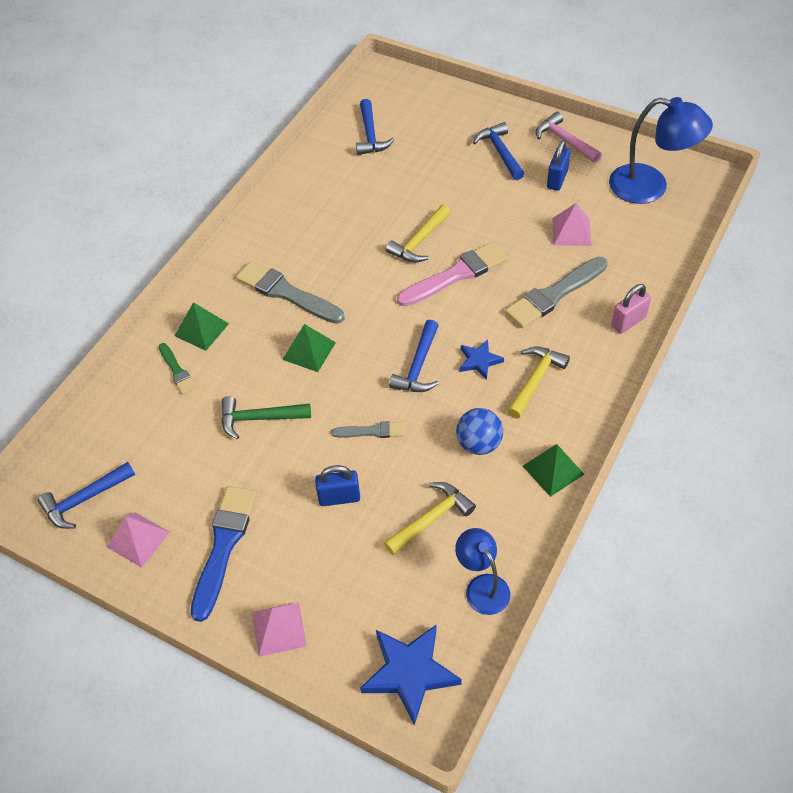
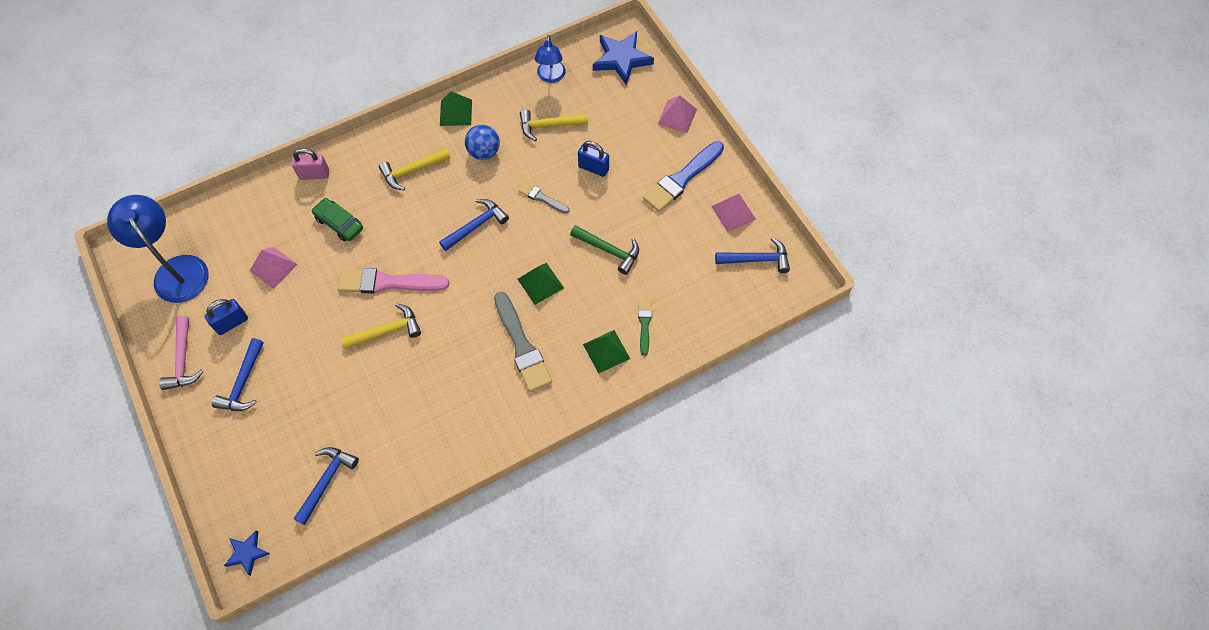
camera: 150 degrees left, 10 degrees up
blue star [460,340,504,380] -> blue star moved to [224,530,270,576]
grey brush [505,257,608,328] -> green car [311,198,363,242]

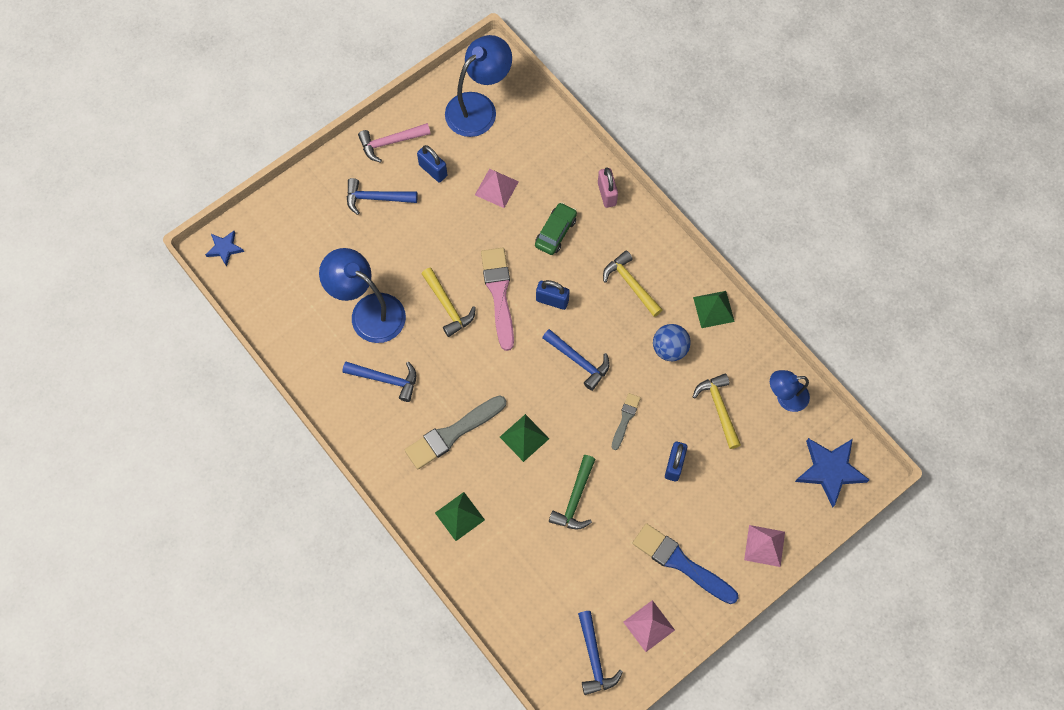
camera: 80 degrees right, 5 degrees up
blue hammer [293,447,359,525] -> blue hammer moved to [342,361,417,402]
green brush [638,299,652,356] -> none
none -> blue lamp [319,248,406,343]
none -> blue padlock [536,280,570,310]

